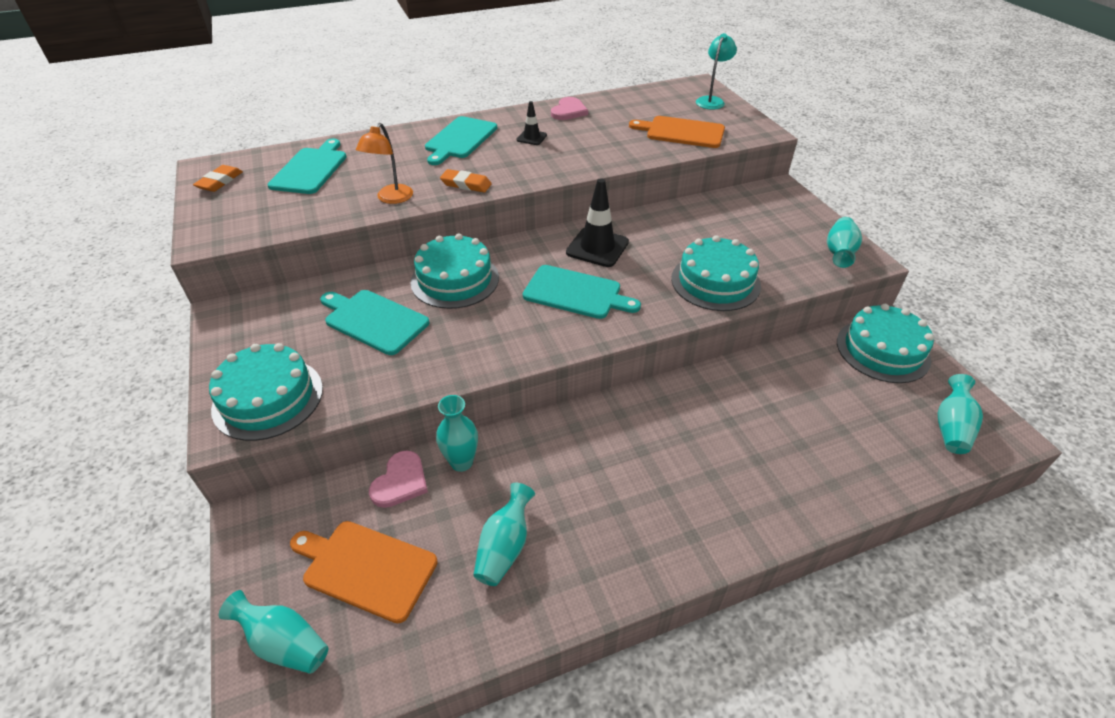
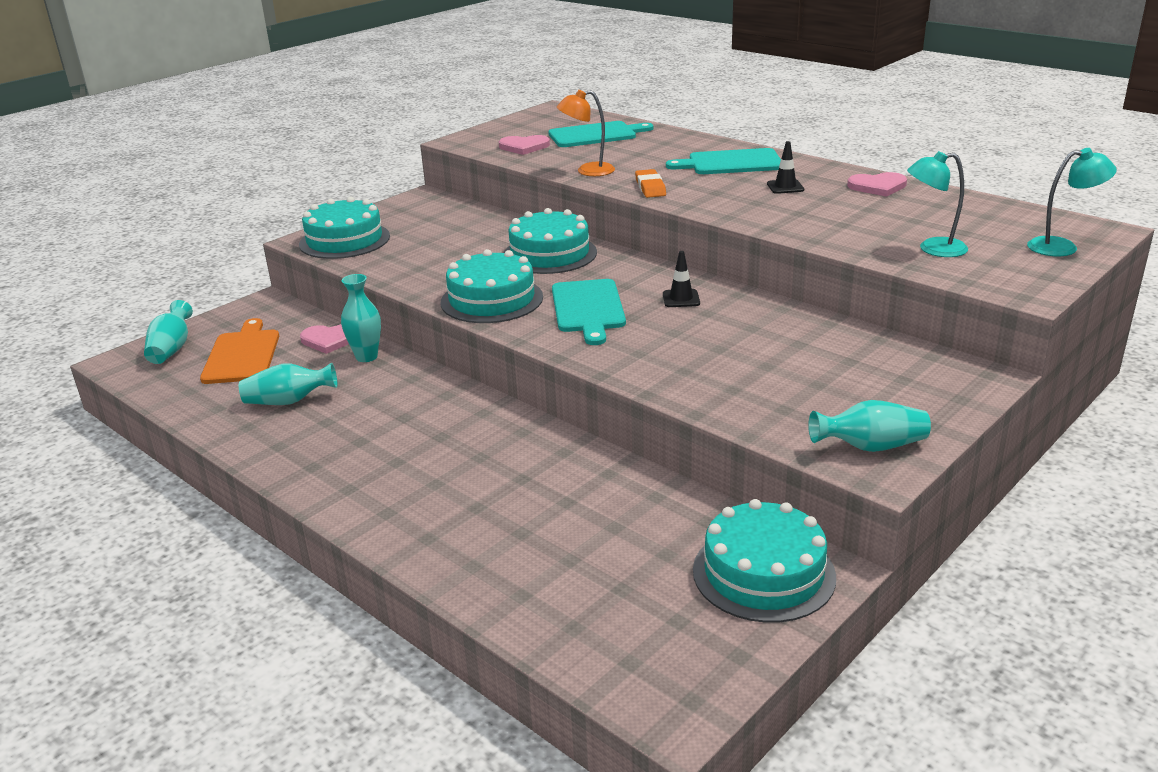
camera: 65 degrees right, 15 degrees down
orange eraser [193,165,243,192] -> none
turquoise cutting board [320,290,430,355] -> none
black traffic cone [566,178,629,267] -> black traffic cone [663,251,700,307], size x0.54
orange cutting board [629,116,725,148] -> turquoise lamp [907,151,968,257]
turquoise cake [671,235,761,311] -> turquoise cake moved to [441,249,543,323]
turquoise vase [938,374,983,454] -> none
none -> pink heart [499,135,550,155]

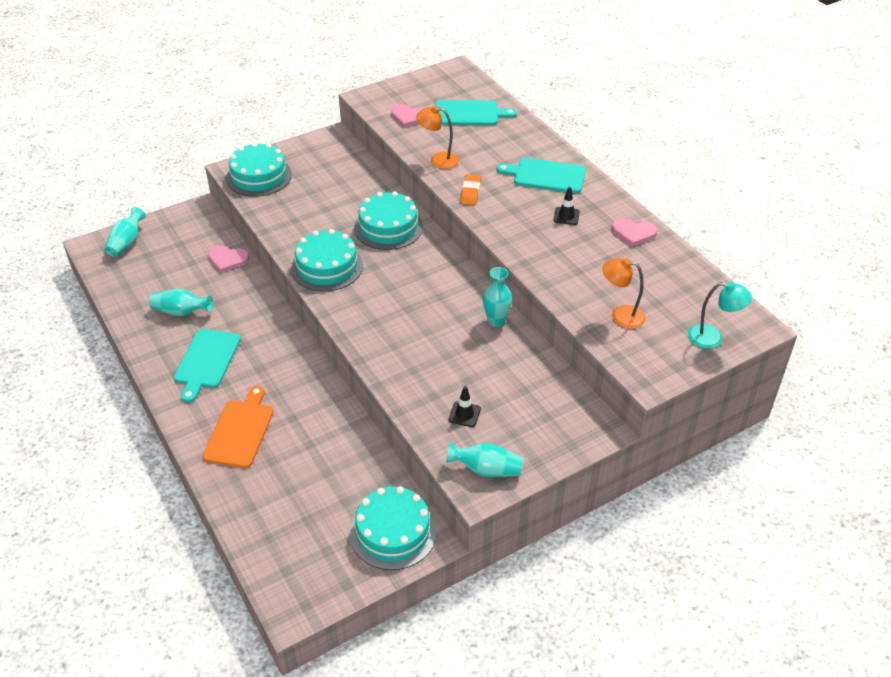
camera: 15 degrees right, 15 degrees up
orange cutting board [200,318,279,384] -> orange cutting board moved to [202,386,273,468]
turquoise vase [341,274,381,362] -> turquoise vase moved to [483,267,512,327]
turquoise cutting board [552,279,626,345] -> turquoise cutting board moved to [174,329,241,403]
black traffic cone [663,251,700,307] -> black traffic cone moved to [449,386,481,427]
turquoise lamp [907,151,968,257] -> orange lamp [602,258,646,329]

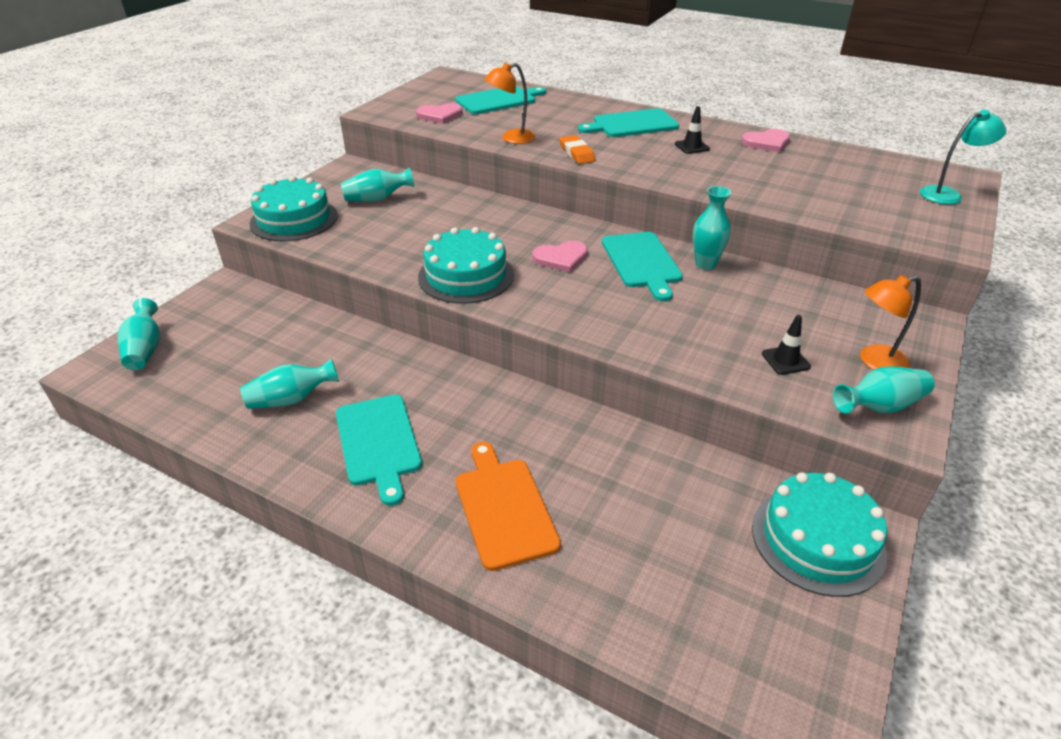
camera: 30 degrees left, 5 degrees down
pink heart [208,246,249,273] -> pink heart moved to [532,241,588,272]
turquoise cake [354,191,423,250] -> none
orange lamp [602,258,646,329] -> orange lamp moved to [860,275,921,370]
none -> turquoise vase [341,168,415,202]
none -> turquoise cutting board [602,232,683,301]

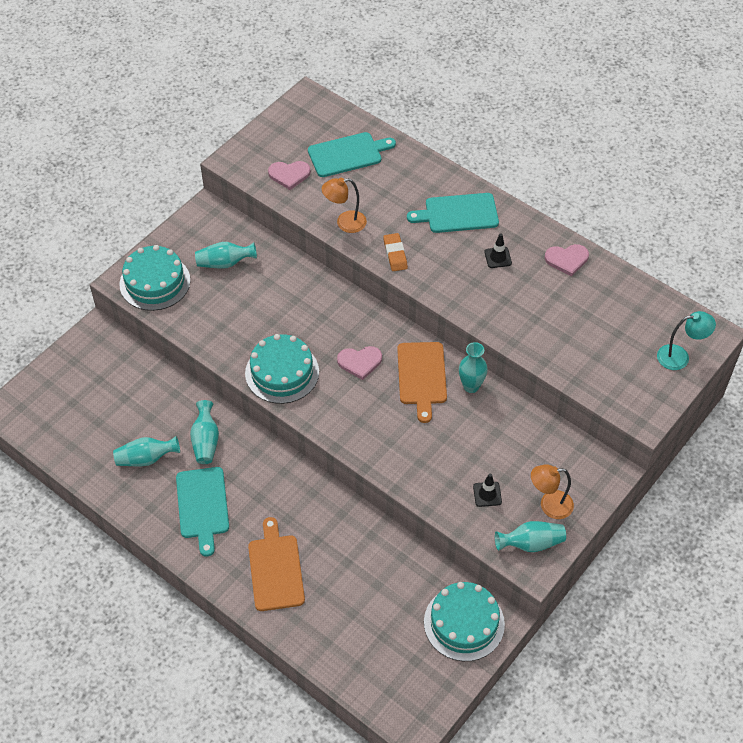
camera: 10 degrees right, 15 degrees up
turquoise vase [117,298,160,370] -> turquoise vase moved to [190,400,219,464]
turquoise cutting board [602,232,683,301] -> orange cutting board [397,342,447,423]

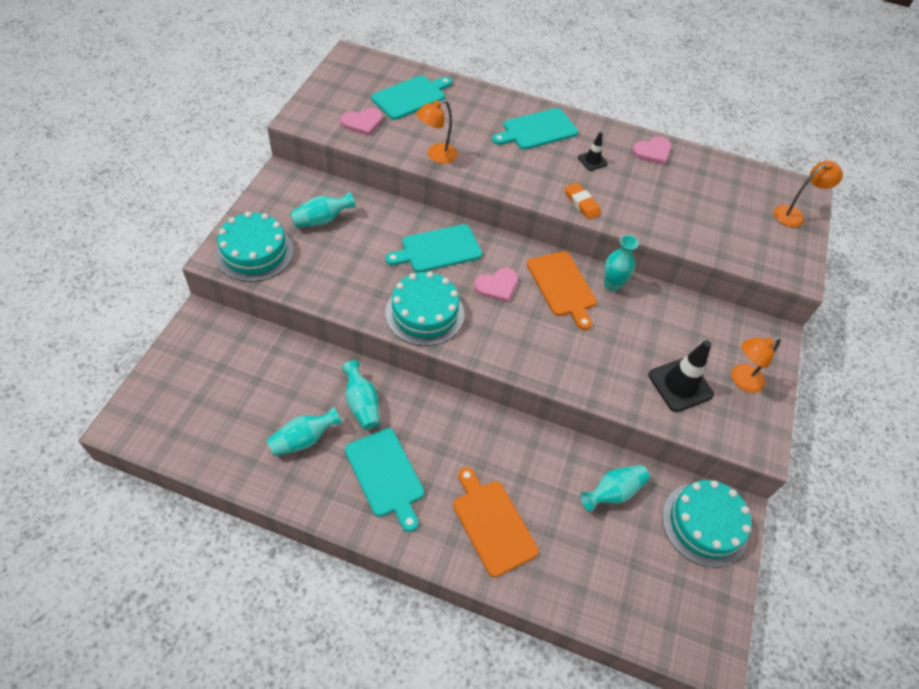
camera: 25 degrees left, 0 degrees up
orange eraser [383,233,408,271] -> orange eraser moved to [565,182,601,220]
black traffic cone [473,473,502,507] -> black traffic cone [649,340,714,412], size x1.84
turquoise vase [495,521,566,552] -> turquoise vase moved to [580,465,650,512]
turquoise lamp [657,311,716,370] -> orange lamp [774,161,843,227]
none -> turquoise cutting board [385,224,482,273]

